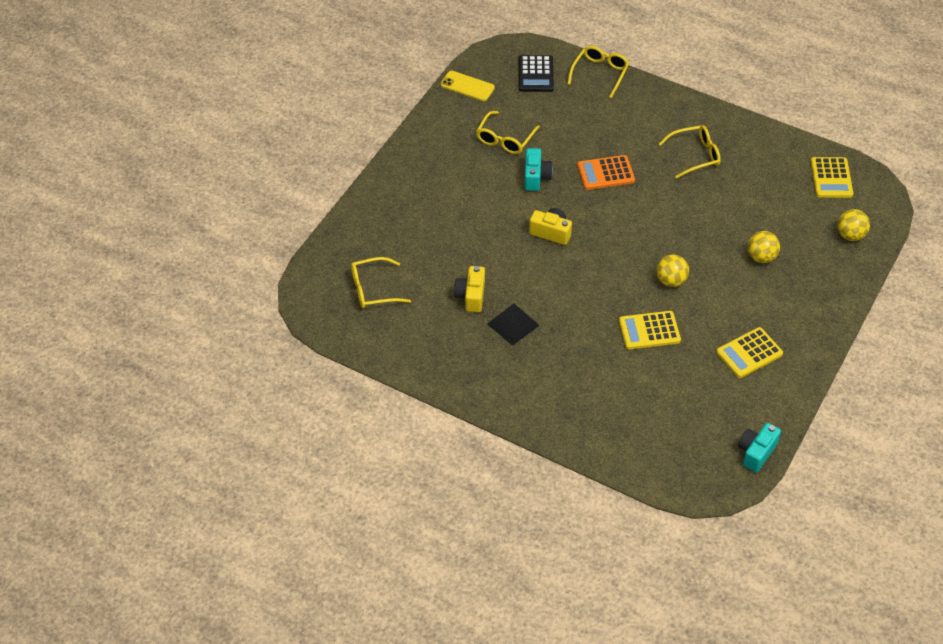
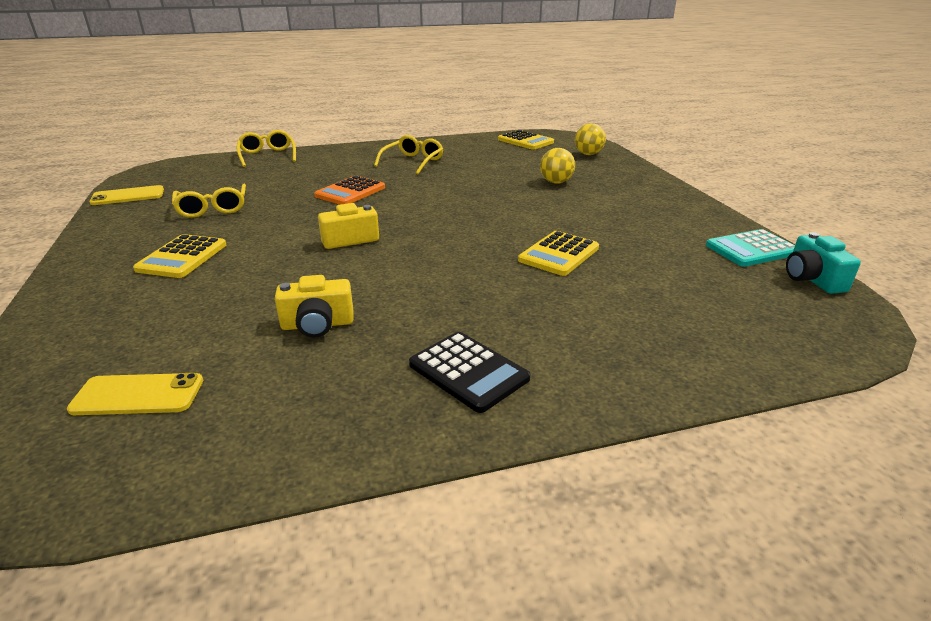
camera: 45 degrees left, 20 degrees down
yellow glasses [351,257,411,308] -> yellow phone [67,373,203,415]
yellow camera [454,266,485,312] -> yellow camera turned 60 degrees counterclockwise [275,275,353,337]
black pyramid [487,303,540,346] -> none
black calculator [519,55,554,92] -> black calculator moved to [409,332,531,413]
turquoise camera [524,148,553,191] -> none
yellow ball [656,254,689,287] -> none
yellow calculator [716,327,783,378] -> yellow calculator moved to [133,234,226,278]
none -> turquoise calculator [706,229,795,267]

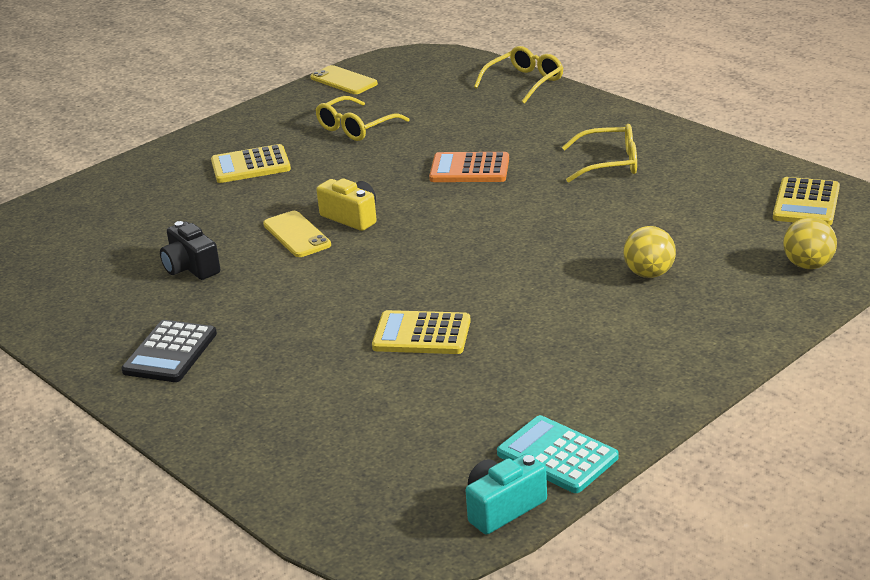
camera: 65 degrees right, 0 degrees up
yellow phone [67,373,203,415] -> yellow phone moved to [263,211,331,257]
yellow camera [275,275,353,337] -> black camera [160,221,220,280]

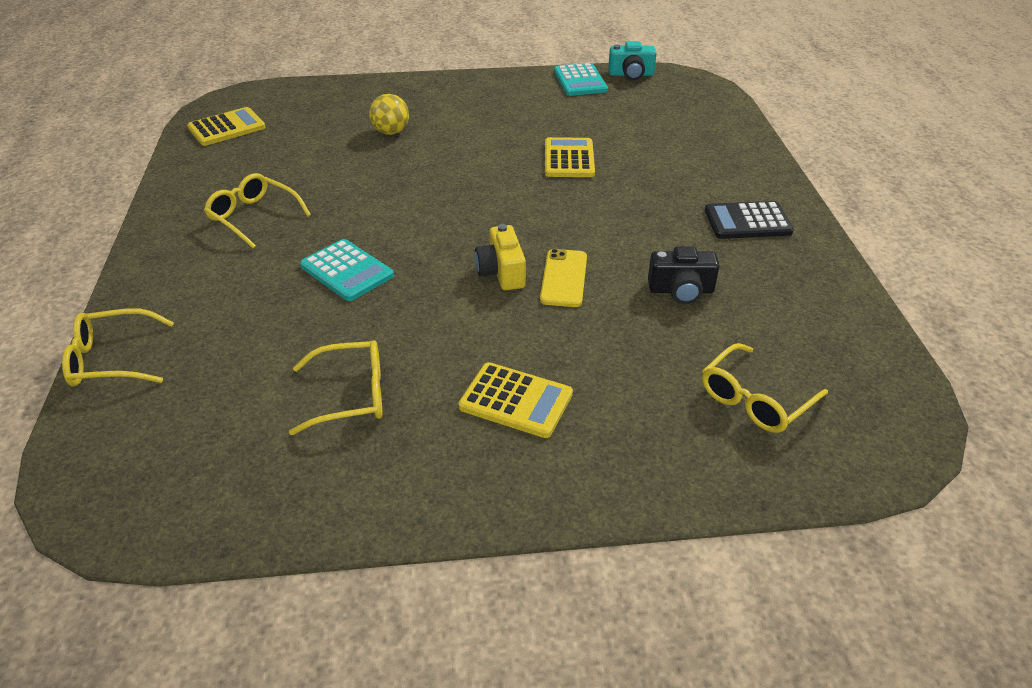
camera: 145 degrees left, 10 degrees up
black calculator [121,320,217,382] -> black calculator turned 150 degrees counterclockwise [705,201,794,239]
black camera [160,221,220,280] -> black camera turned 90 degrees clockwise [648,247,719,304]
yellow phone [310,65,378,94] -> none
yellow calculator [372,310,471,354] -> yellow calculator turned 135 degrees counterclockwise [545,137,595,177]
orange calculator [429,152,509,182] -> turquoise calculator [300,239,394,301]
yellow ball [783,217,837,269] -> none
none -> yellow glasses [702,343,828,433]

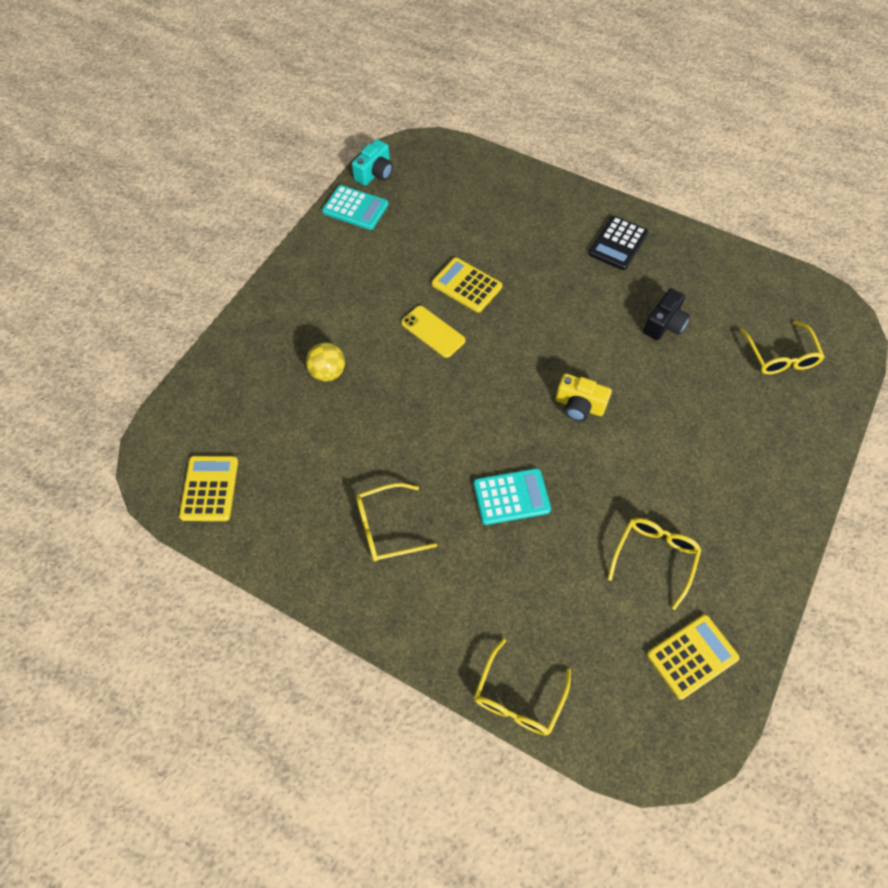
camera: 55 degrees left, 20 degrees up
yellow calculator [458,362,573,438] -> yellow calculator moved to [647,614,740,700]
yellow phone [540,249,587,307] -> yellow phone moved to [401,306,466,358]

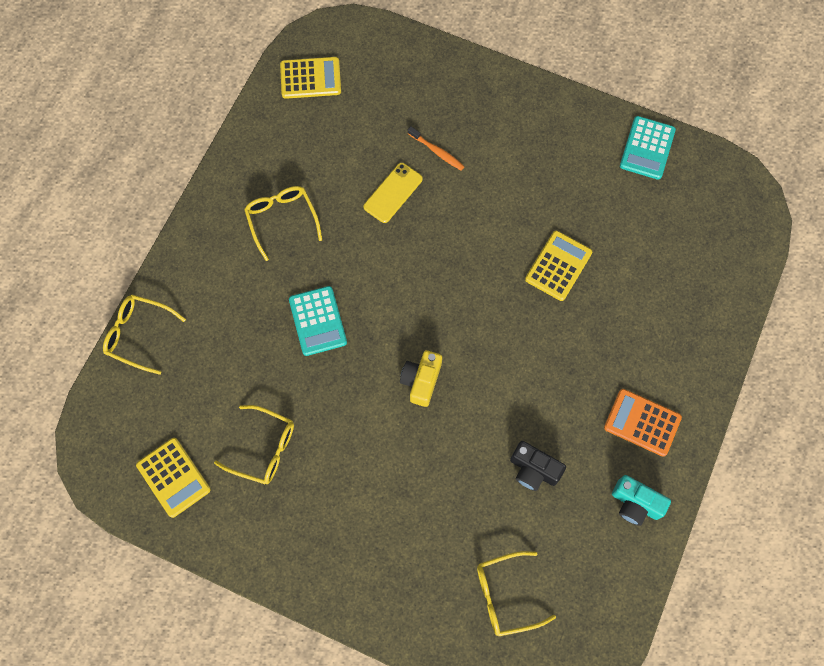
camera: 85 degrees right, 10 degrees up
yellow ball [306,343,345,381] -> orange toothbrush [408,126,465,171]
turquoise camera [352,139,393,186] -> turquoise camera moved to [612,475,671,526]
yellow phone [401,306,466,358] -> yellow phone moved to [364,163,423,223]
black calculator [589,216,649,270] -> orange calculator [604,389,682,457]

